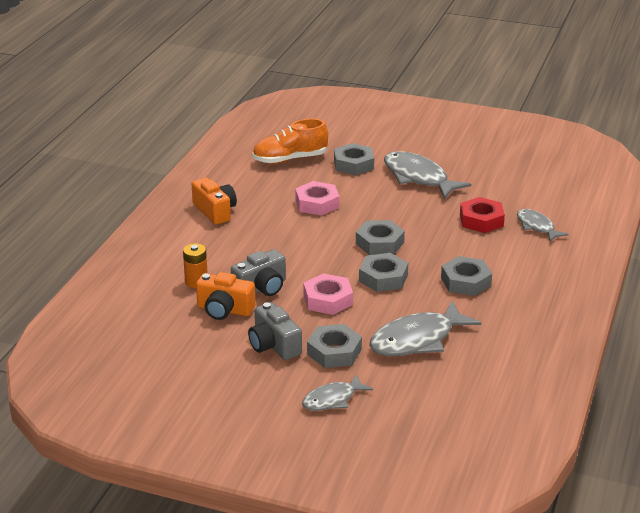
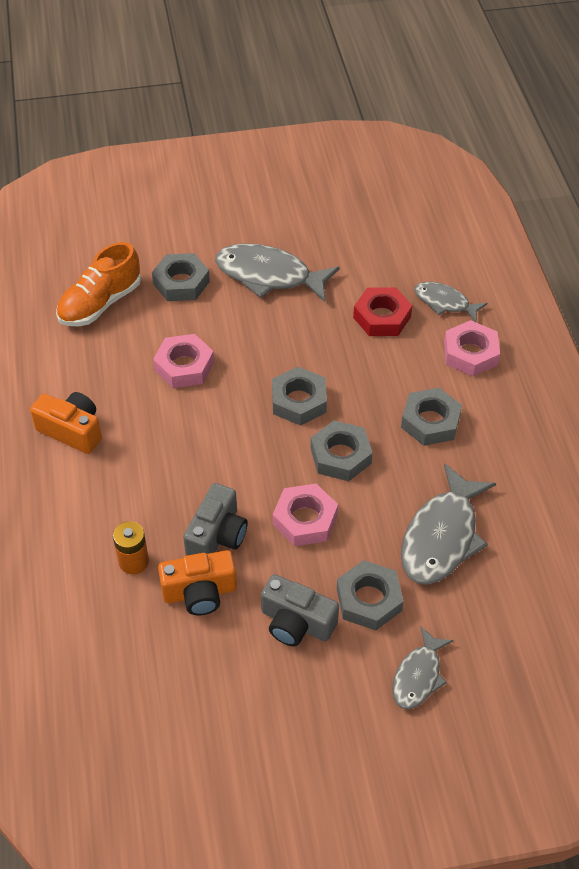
camera: 30 degrees left, 20 degrees up
none -> pink nut [444,320,500,376]

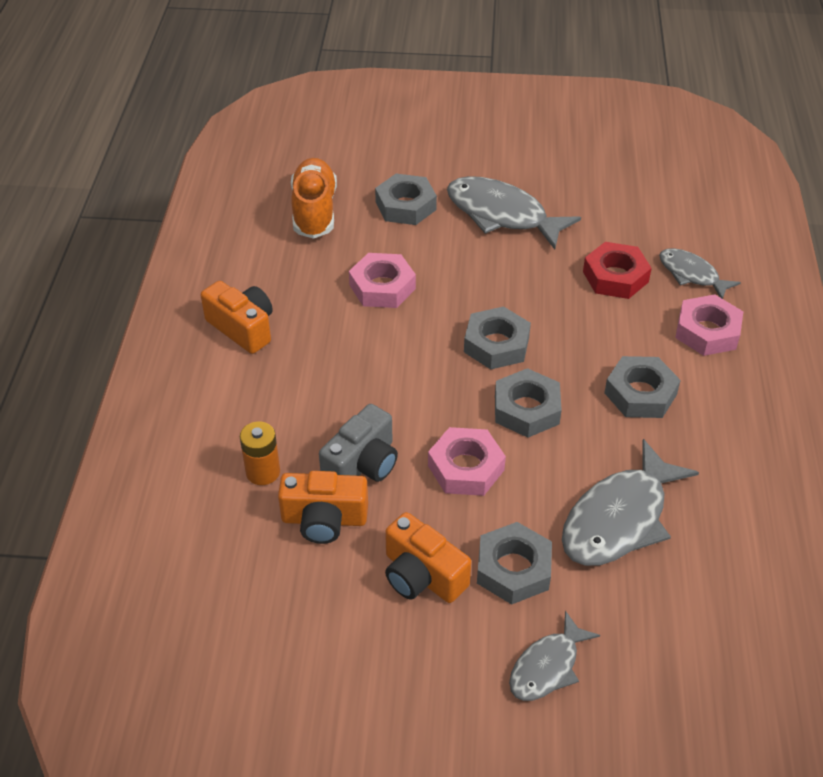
camera: 15 degrees right, 5 degrees down
orange shoe [56,242,141,326] -> orange shoe turned 120 degrees clockwise [291,158,337,239]
grey camera [261,574,339,646] -> orange camera [385,512,471,603]

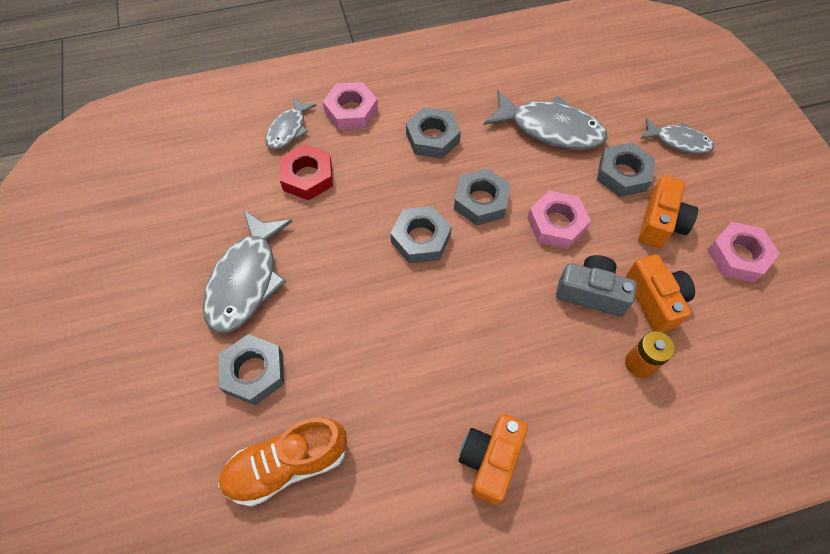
camera: 110 degrees left, 15 degrees up
pink nut [349,253,416,308] -> pink nut moved to [707,222,780,282]

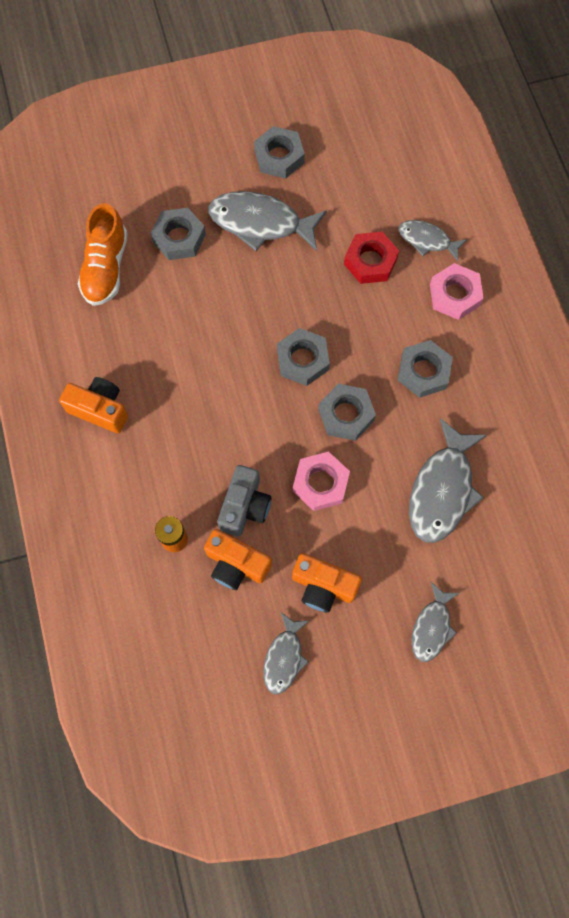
camera: 90 degrees right, 10 degrees up
orange shoe [218,418,347,507] -> orange shoe turned 150 degrees counterclockwise [78,203,128,306]
grey nut [597,142,655,197] -> grey nut moved to [254,126,305,179]
orange camera [626,254,695,332] -> orange camera turned 45 degrees clockwise [204,529,272,590]
pink nut [707,222,780,282] -> grey fish [263,612,310,694]

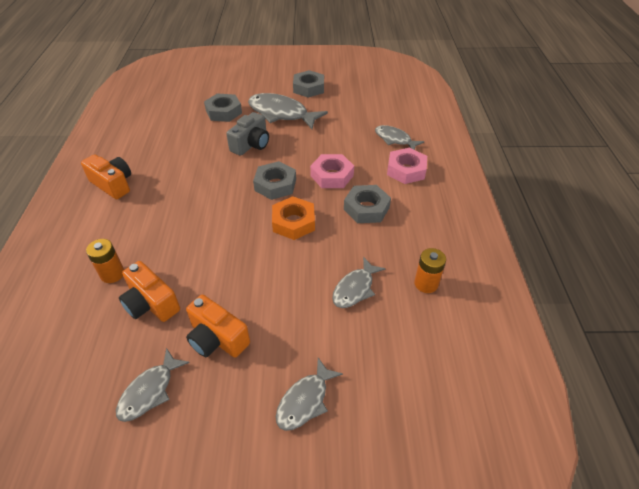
camera: 15 degrees right, 25 degrees down
orange shoe [78,203,128,306] -> none
grey camera [217,465,272,536] -> grey camera moved to [226,112,269,156]
pink nut [293,451,350,511] -> pink nut moved to [310,154,354,188]
grey nut [318,384,376,441] -> orange nut [272,197,315,240]
red nut [344,232,399,284] -> none
grey fish [409,418,487,543] -> grey fish [332,257,386,308], size x0.58
none -> orange battery [414,248,446,293]

